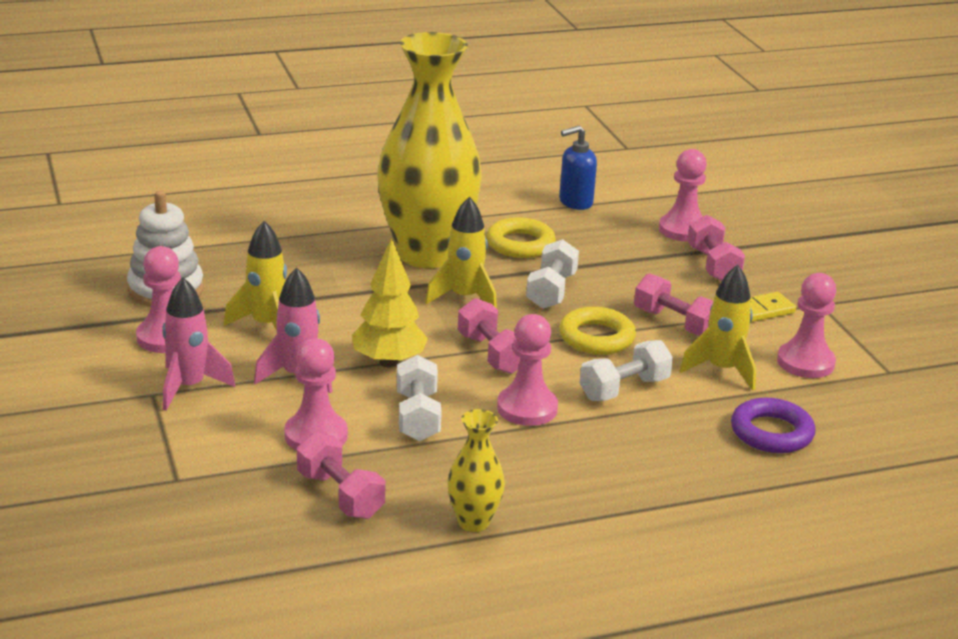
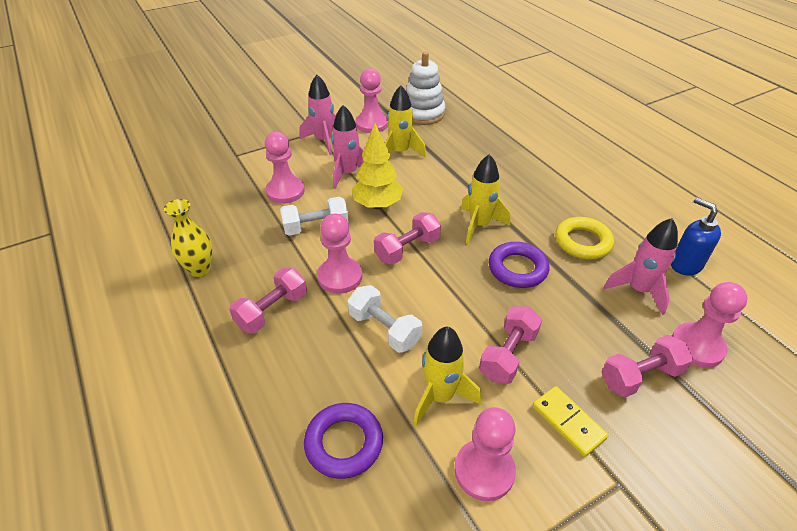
camera: 80 degrees right, 15 degrees up
pink dumbbell [297,432,385,519] -> pink dumbbell moved to [229,267,307,334]
yellow vase [377,32,482,268] -> none
white dumbbell [526,239,579,309] -> purple ring [489,242,550,288]
yellow ring [559,307,636,355] -> none
none -> pink rocket [604,218,678,315]

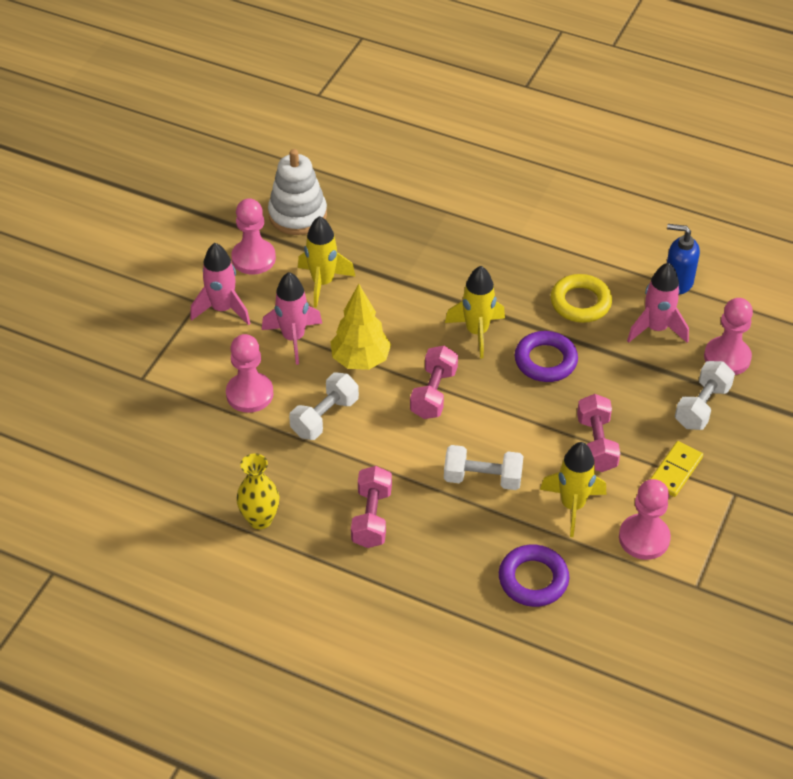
camera: 35 degrees left, 5 degrees up
pink pawn [317,214,362,294] -> none
yellow domino [533,386,609,457] -> yellow domino turned 75 degrees counterclockwise [650,441,703,497]
pink dumbbell [602,335,693,397] -> white dumbbell [675,361,735,430]

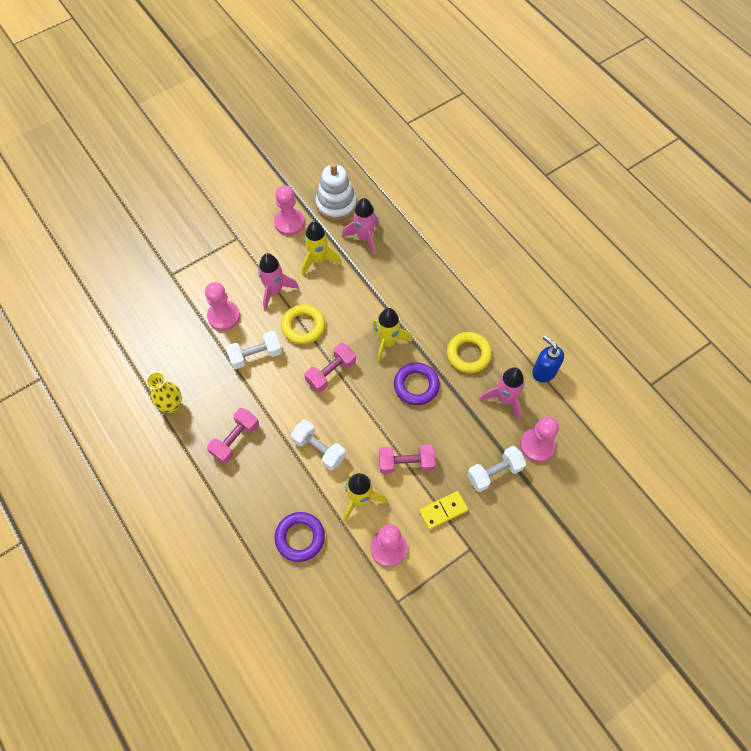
camera: 30 degrees right, 15 degrees up
pink rocket [190,243,250,325] -> pink rocket moved to [342,198,379,256]
yellow tree [331,284,391,370] -> yellow ring [281,304,325,345]
pink dumbbell [577,394,620,472] -> pink dumbbell turned 60 degrees clockwise [379,444,436,474]

